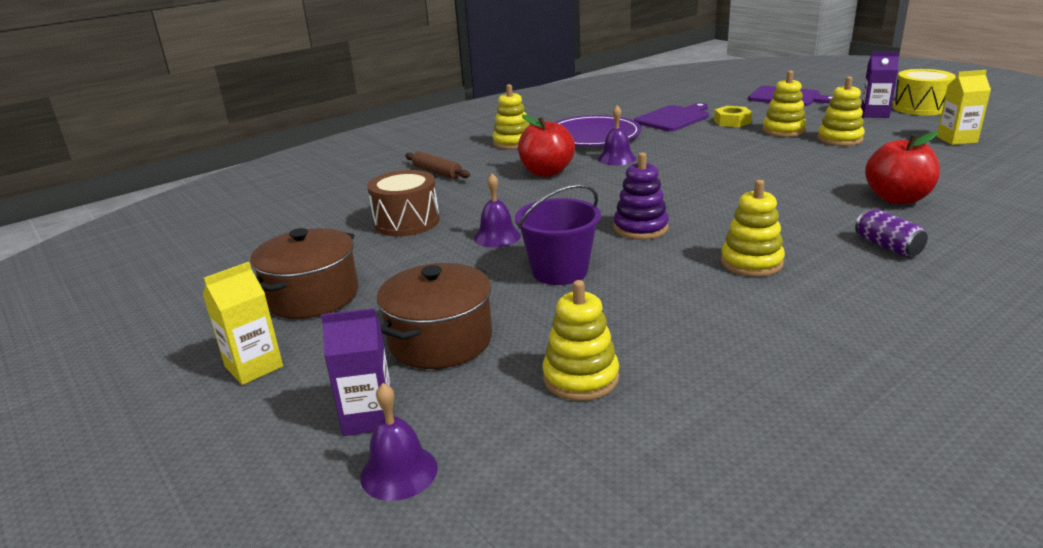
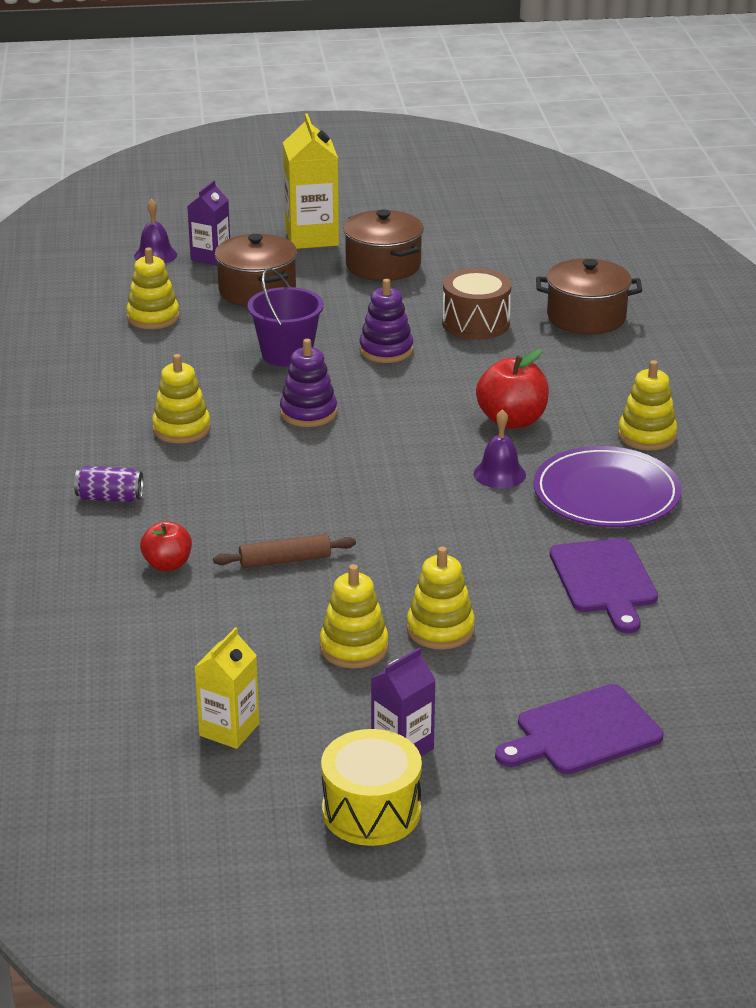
camera: 120 degrees right, 5 degrees up
yellow carton [203,262,283,385] -> yellow carton [283,113,339,249], size x1.62
brown rolling pin [405,151,470,179] -> brown rolling pin moved to [213,534,356,568]
purple bell [474,173,521,247] -> purple stacking toy [359,279,413,363]
yellow nut [714,106,752,127] -> none
red apple [865,131,940,204] -> red apple [140,521,192,571], size x0.63
none -> brown pot [536,258,642,335]

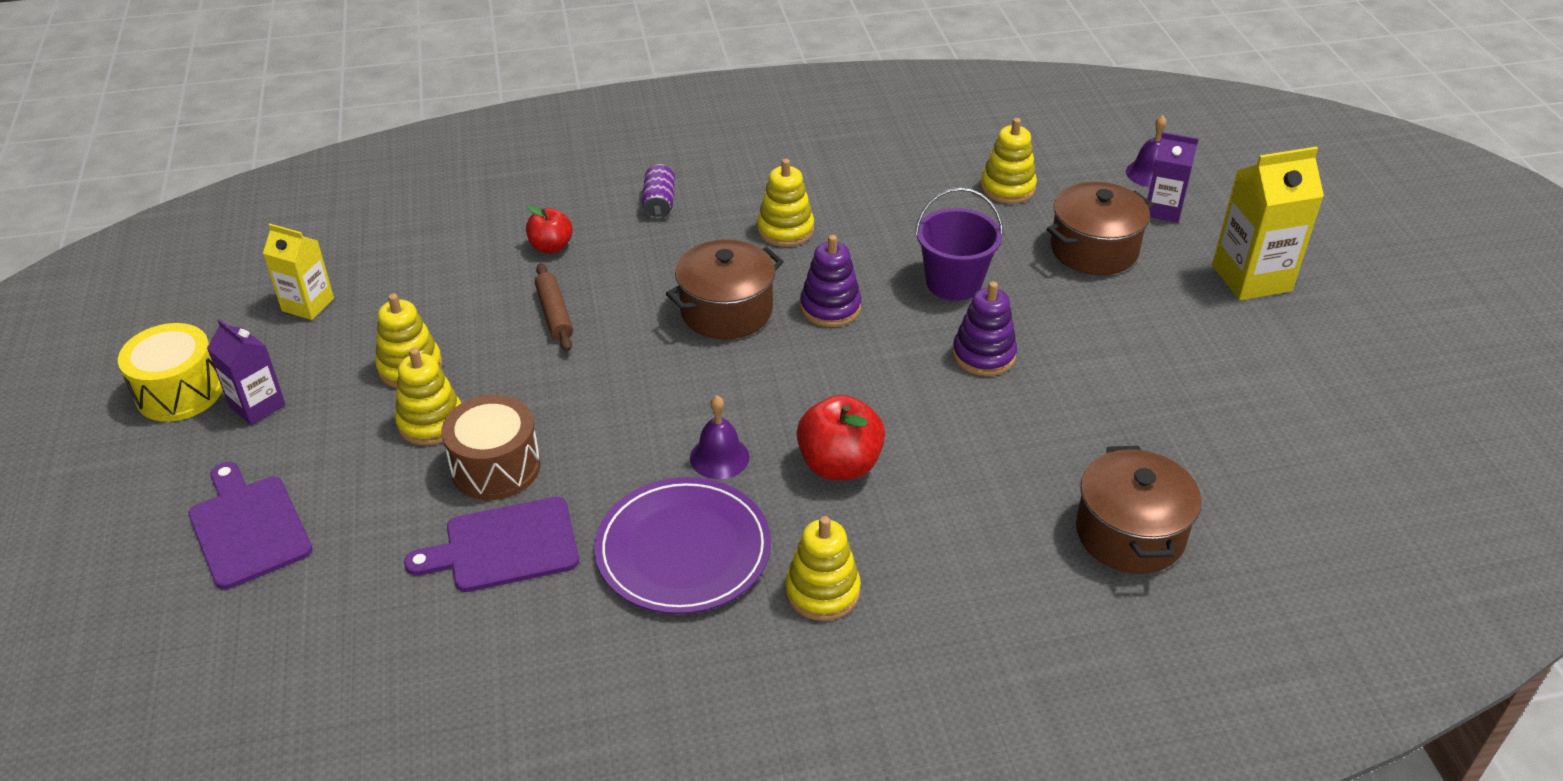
camera: 85 degrees right, 10 degrees up
brown pot [343,209,424,281] -> brown pot moved to [666,239,784,339]
brown drum [442,268,512,340] -> brown drum moved to [442,395,541,500]

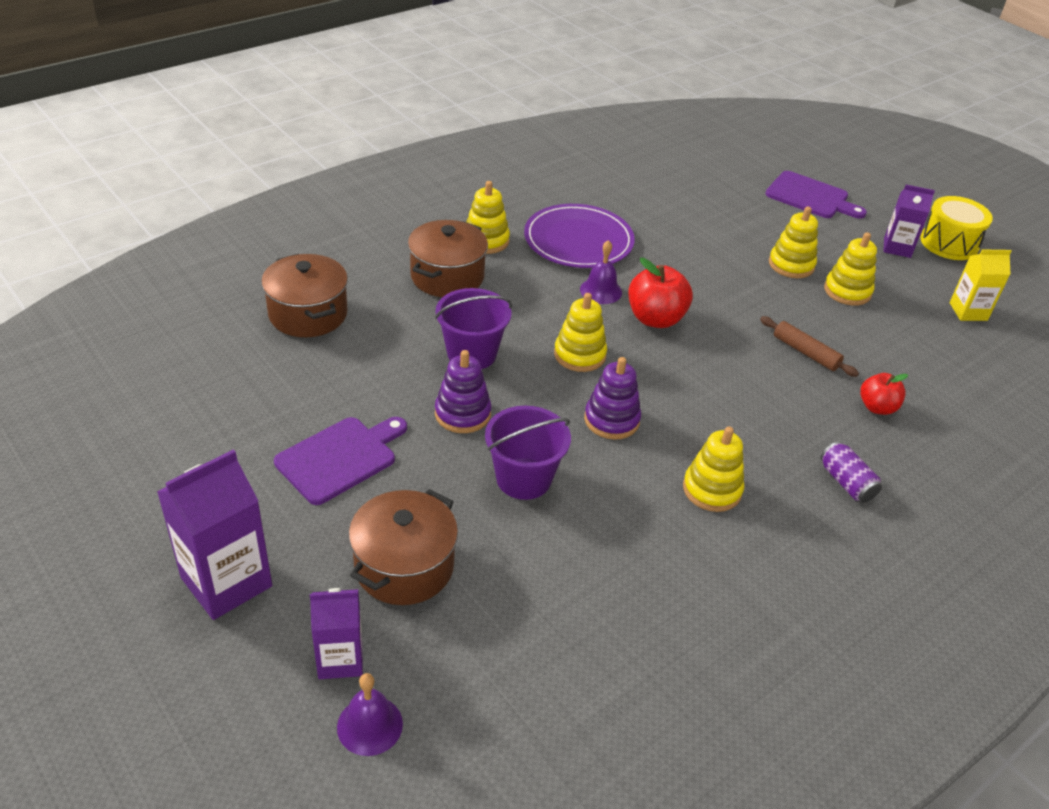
camera: 150 degrees right, 0 degrees up
purple cutting board [404,497,579,592] -> purple cutting board moved to [274,417,407,505]
brown drum [442,395,541,500] -> none
brown pot [666,239,784,339] -> brown pot moved to [408,220,488,297]
red apple [796,395,885,480] -> red apple moved to [628,258,693,328]
yellow stacking toy [980,118,1037,204] -> yellow stacking toy moved to [554,293,607,372]
yellow carton [1212,147,1324,300] -> purple carton [157,449,272,620]
none -> purple bucket [435,288,512,369]

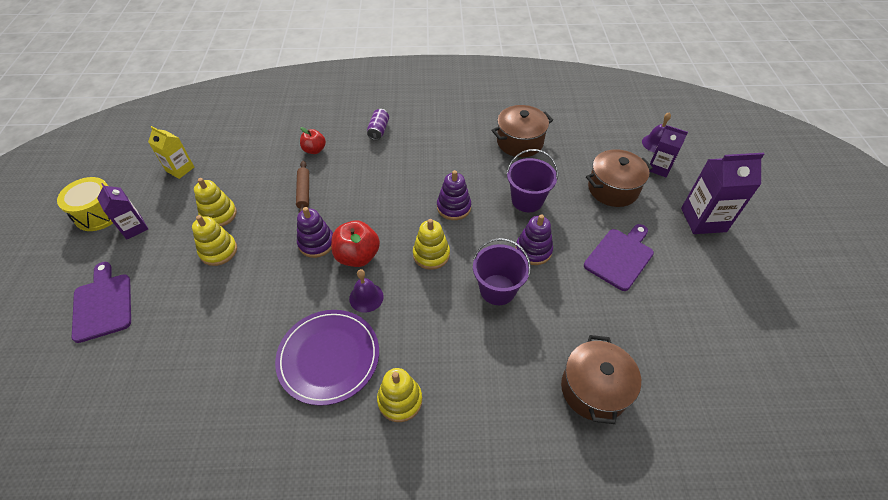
camera: 140 degrees left, 10 degrees up
purple cutting board [274,417,407,505] -> purple cutting board turned 135 degrees clockwise [584,224,654,291]
brown pot [408,220,488,297] -> brown pot moved to [492,105,553,157]
yellow stacking toy [683,426,744,512] -> none
none -> purple stacking toy [297,207,333,258]

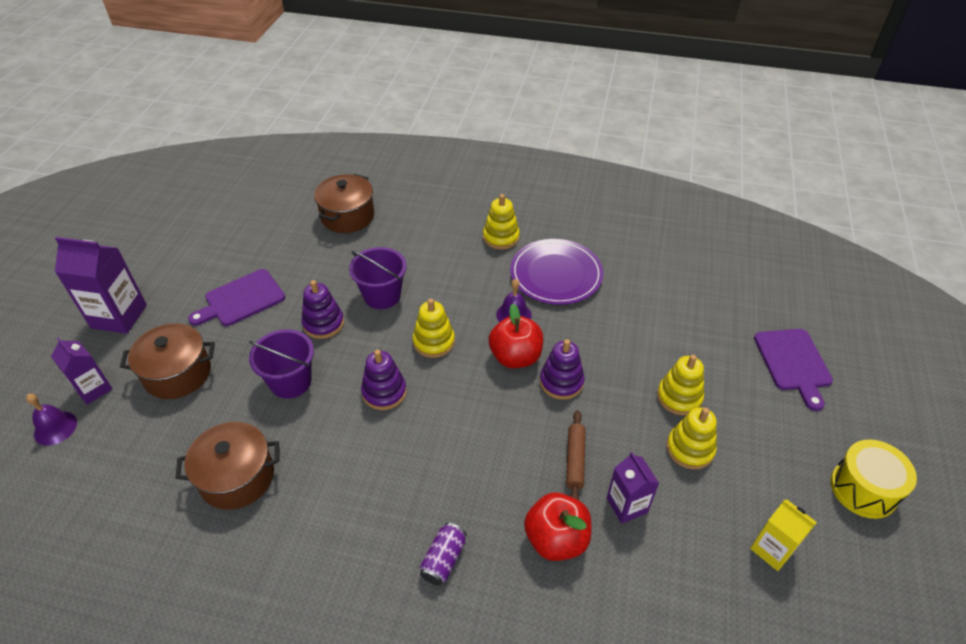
camera: 165 degrees left, 5 degrees down
purple carton [97,183,148,239] -> purple carton moved to [607,452,659,524]
red apple [300,127,326,154] -> red apple [524,493,591,561], size x1.59

